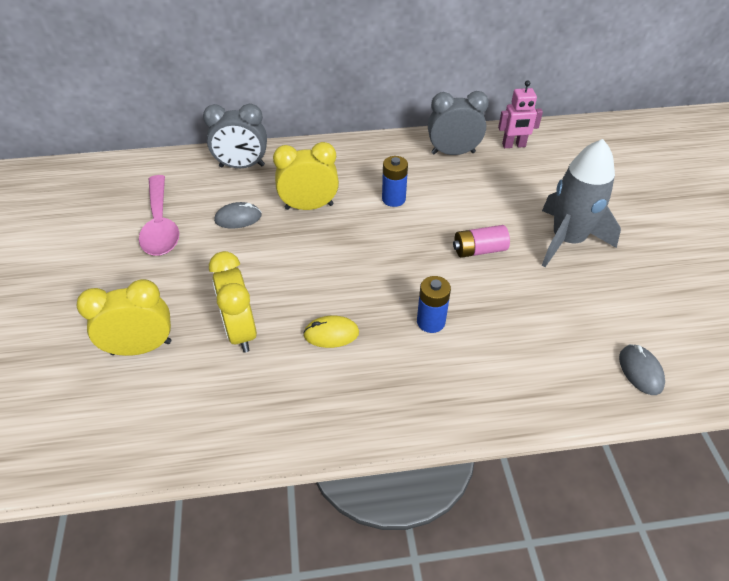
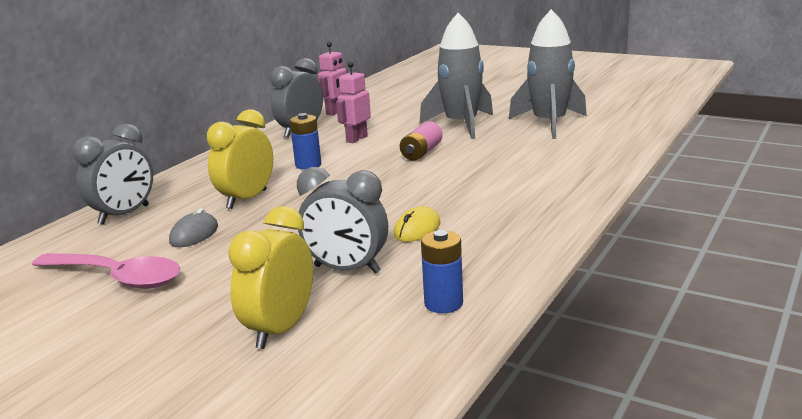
camera: 50 degrees left, 25 degrees down
yellow clock [209,251,257,353] -> grey clock [297,167,388,273]
blue battery [417,276,451,333] -> blue battery moved to [421,230,463,313]
grey mouse [619,344,665,395] -> none
none -> pink robot [336,62,371,143]
none -> grey rocket [509,9,587,139]

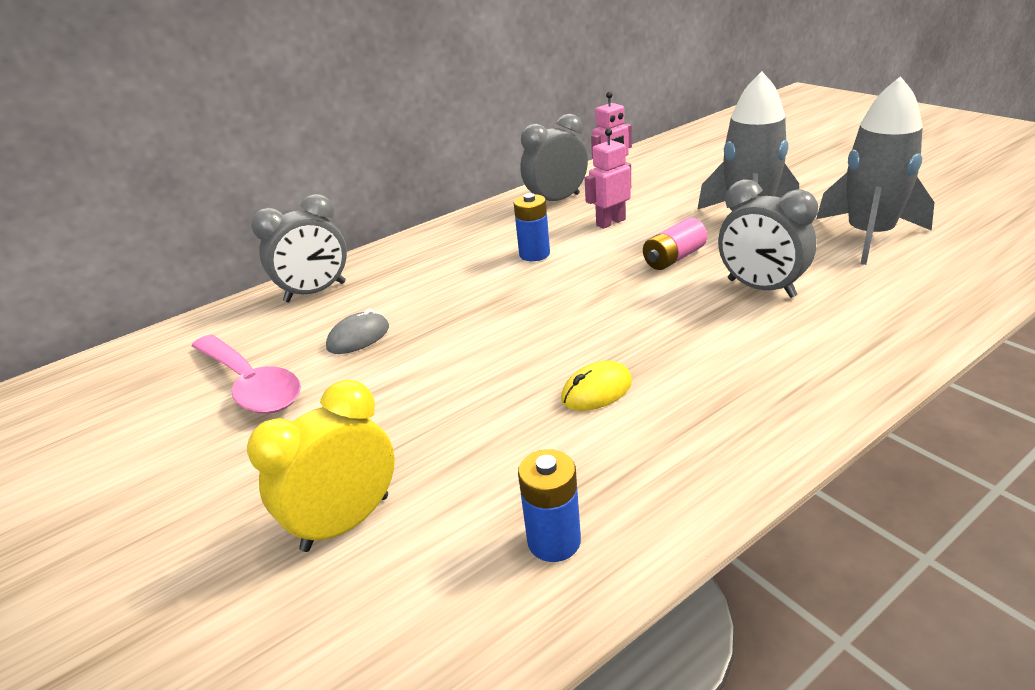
camera: 25 degrees right, 10 degrees up
yellow clock [207,109,273,209] -> none
grey clock [297,167,388,273] -> grey clock moved to [718,179,818,298]

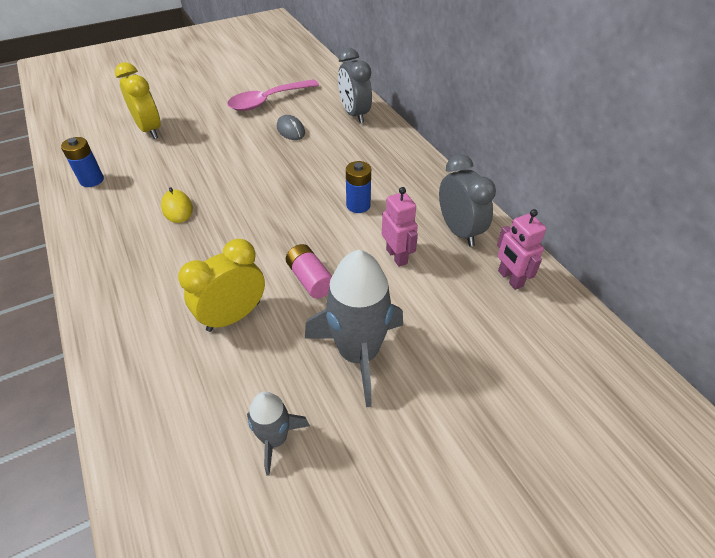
camera: 95 degrees right, 15 degrees up
grey clock [718,179,818,298] -> yellow clock [178,239,265,332]
grey rocket [816,76,934,265] -> grey rocket [247,392,310,476], size x0.55

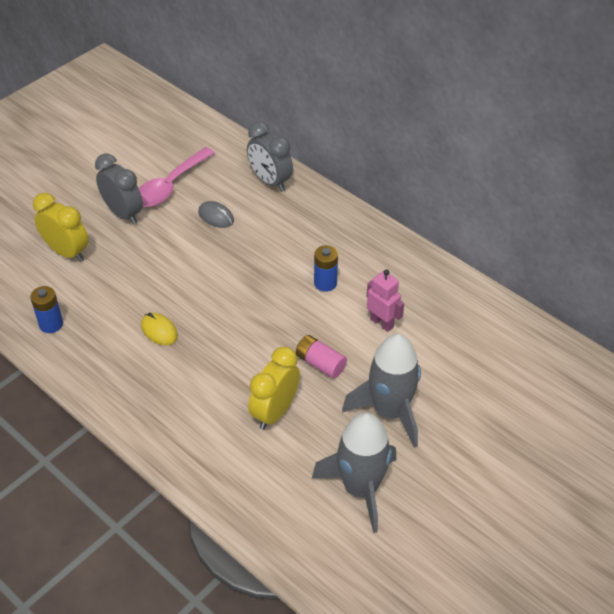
camera: 20 degrees left, 0 degrees up
grey rocket [247,392,310,476] -> grey rocket [312,412,397,533], size x1.83
grey clock [439,154,496,247] -> grey clock moved to [95,153,143,225]
pink robot [497,209,546,290] -> none

